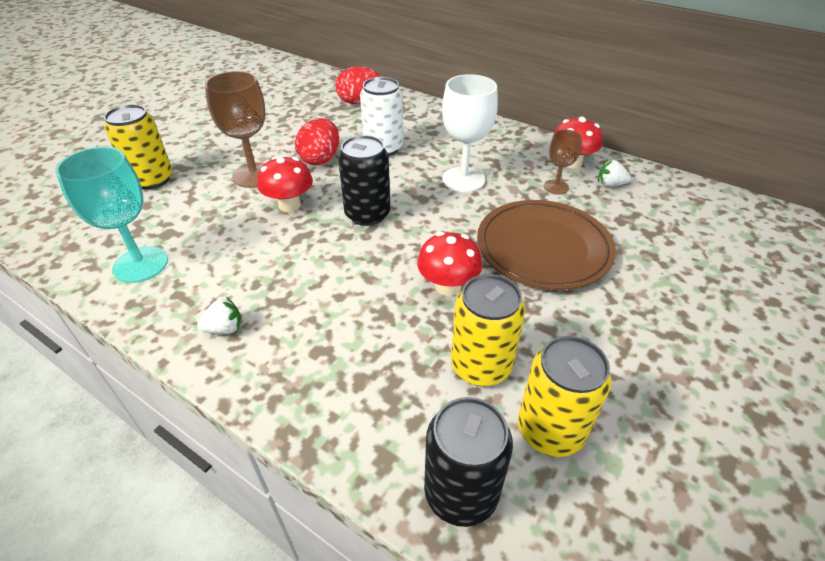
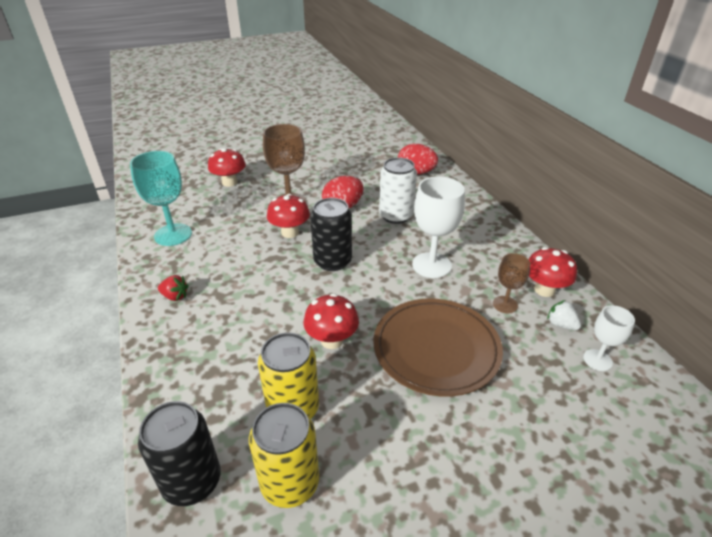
camera: 35 degrees right, 5 degrees down
yellow can [104,104,172,190] -> red mushroom [208,148,246,187]
white strawberry [197,297,242,334] -> red strawberry [158,275,189,301]
none -> white goblet [583,305,635,371]

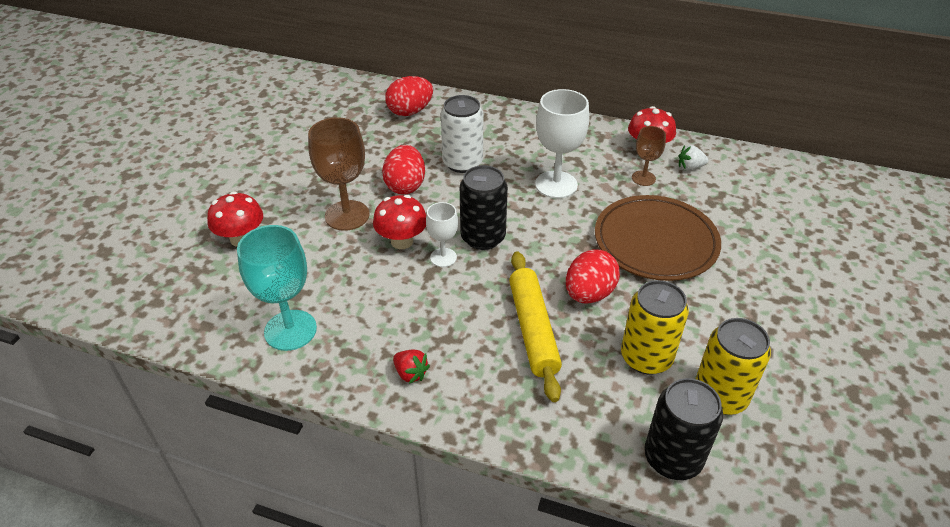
camera: 50 degrees left, 5 degrees up
red strawberry [158,275,189,301] -> red strawberry turned 75 degrees clockwise [393,349,430,384]
red mushroom [303,293,359,349] -> red egg [566,250,620,303]
white goblet [583,305,635,371] -> white goblet moved to [426,202,458,267]
none -> yellow rolling pin [509,251,562,402]

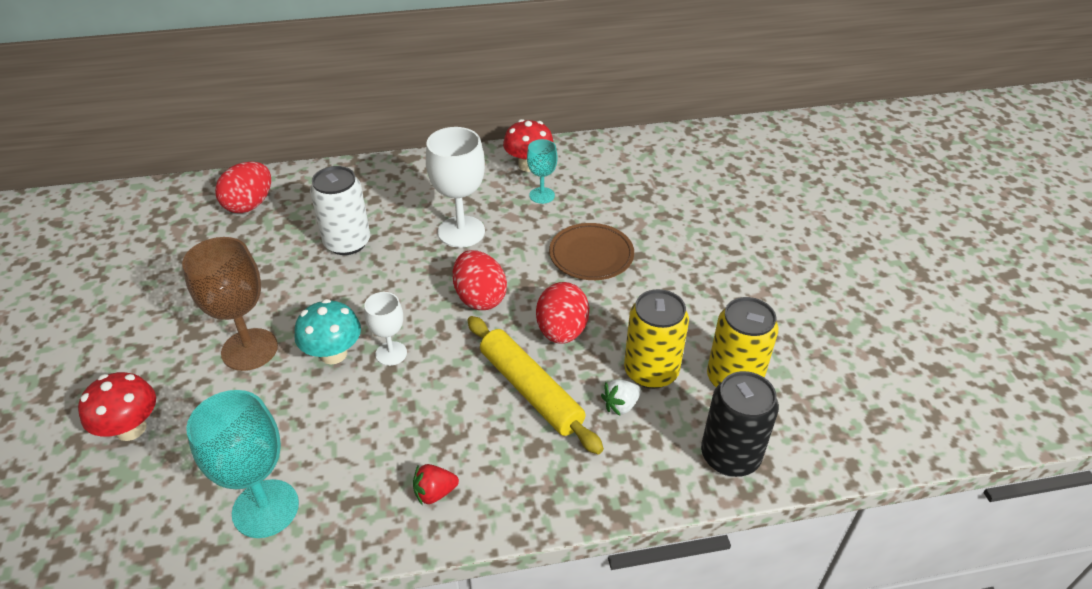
camera: 30 degrees left, 0 degrees up
red mushroom [373,195,426,249] -> turquoise mushroom [294,299,361,365]
red egg [382,145,425,194] -> red egg moved to [453,250,507,310]
red strawberry [393,349,430,384] -> red strawberry turned 150 degrees clockwise [413,464,459,506]
black can [460,165,508,250] -> none
brown plate [595,195,721,281] -> brown plate [549,223,634,280], size x0.65
brown goblet [632,126,666,186] -> turquoise goblet [527,139,557,204]
white strawberry [679,145,708,170] -> white strawberry moved to [601,379,641,416]

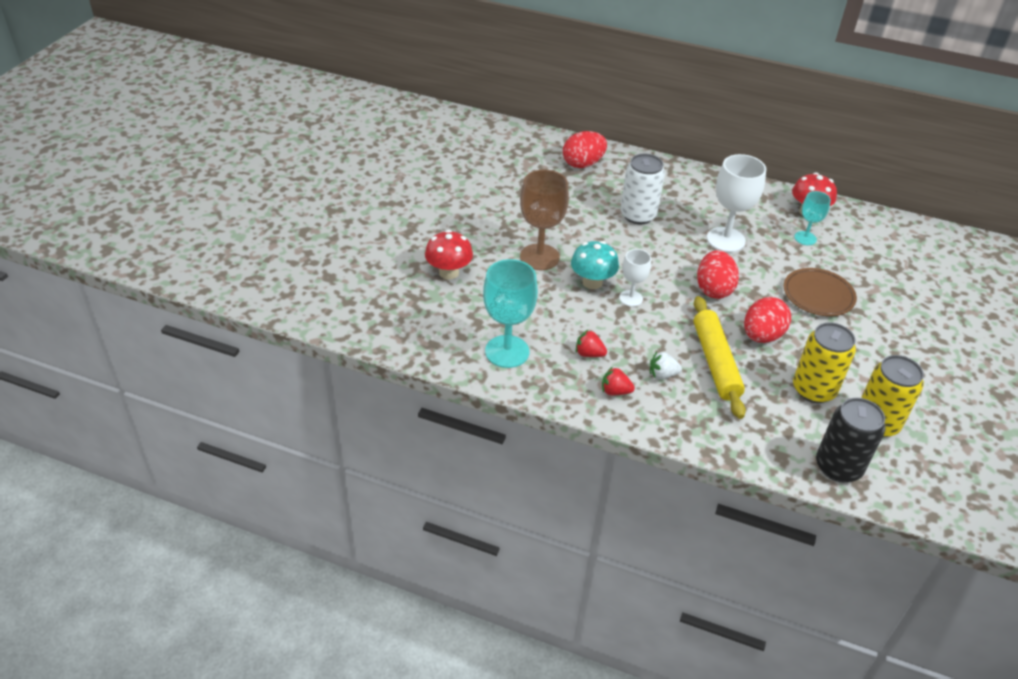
camera: 30 degrees right, 0 degrees up
white strawberry [601,379,641,416] -> white strawberry moved to [650,352,682,379]
none -> red strawberry [576,330,607,357]

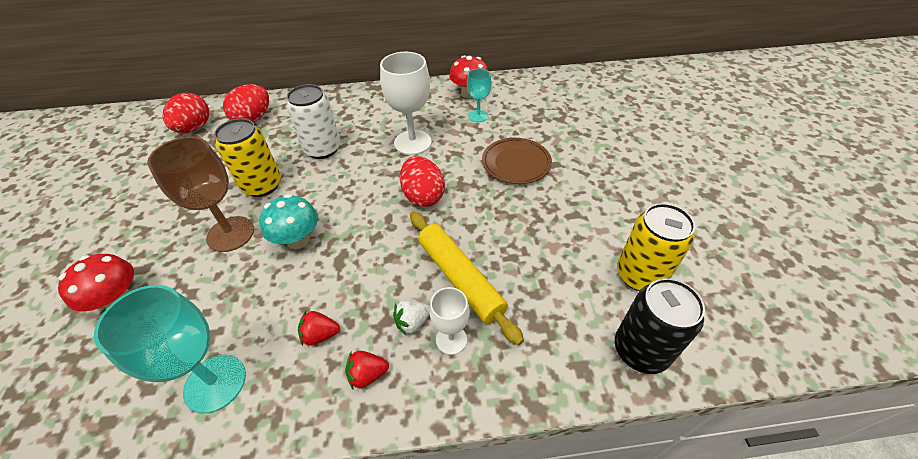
camera: 25 degrees left, 5 degrees up
white goblet [619,249,651,307] -> white goblet moved to [429,287,470,355]
red egg [744,297,791,343] -> red egg moved to [163,93,209,133]
yellow can [793,322,856,403] -> yellow can moved to [214,119,281,197]

